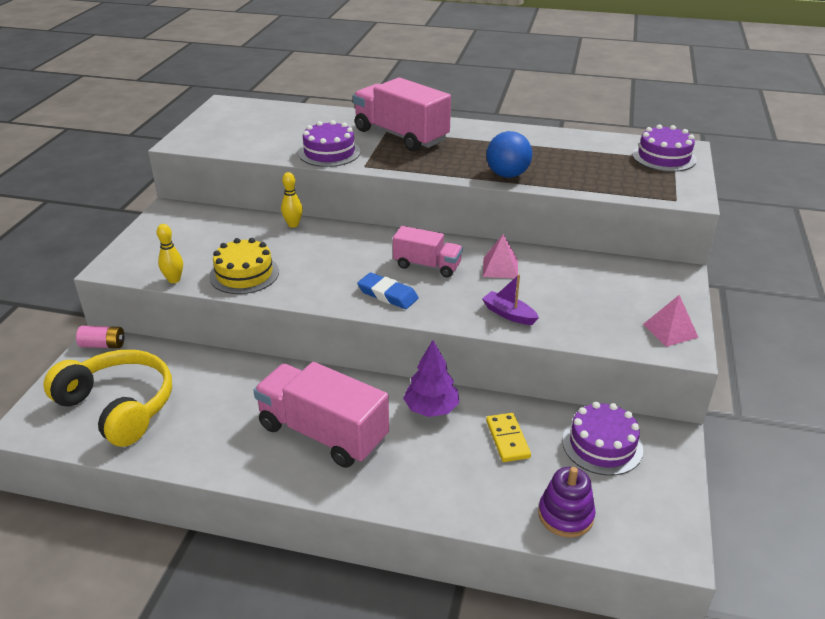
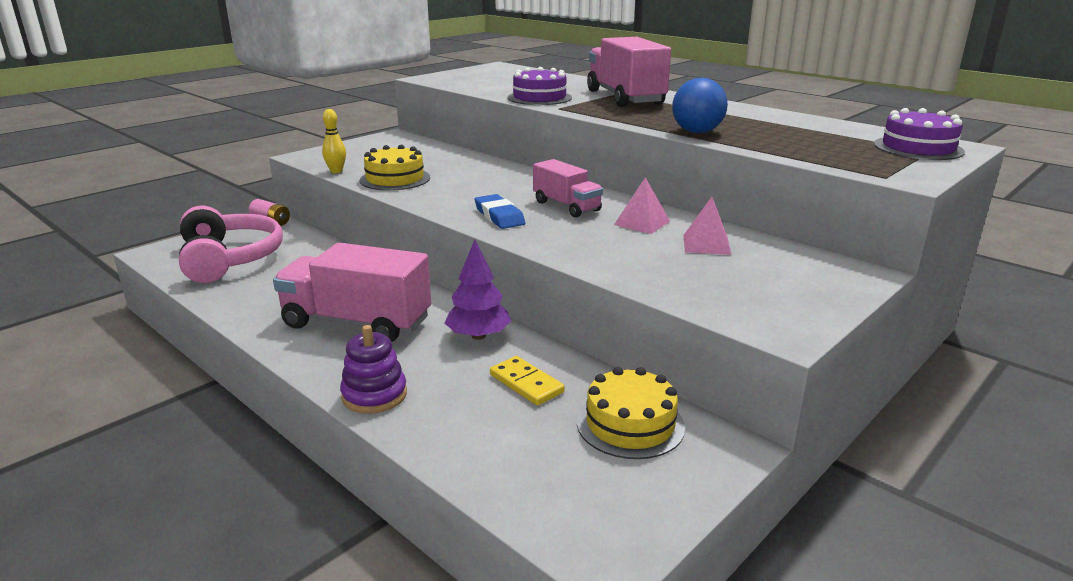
camera: 30 degrees right, 10 degrees down
yellow headphones [43,350,172,447] -> pink headphones [179,206,283,283]
pink truck [253,362,389,468] -> pink truck turned 45 degrees counterclockwise [273,243,431,342]
yellow bowling pin [281,172,303,228] -> none
purple boat [482,274,539,325] -> none
yellow domino [486,413,531,462] -> yellow domino turned 60 degrees counterclockwise [490,356,565,405]
purple stacking toy [538,467,596,538] -> purple stacking toy moved to [340,325,407,414]
purple cake [562,402,643,476] -> yellow cake [577,367,685,459]
pink pyramid [643,295,699,347] -> pink pyramid moved to [683,197,731,255]

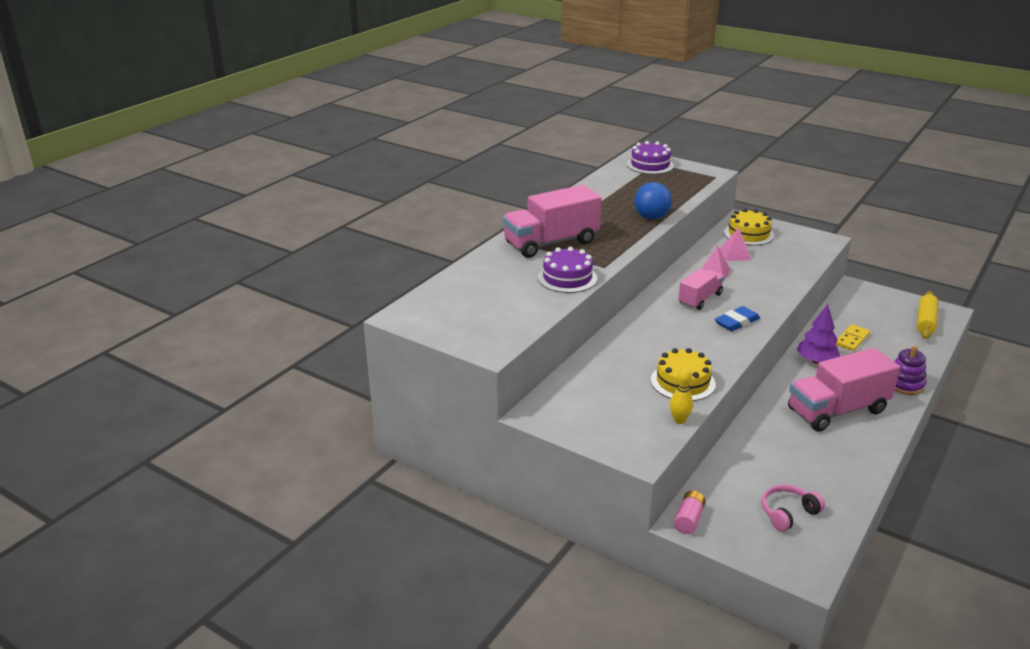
camera: 100 degrees left, 5 degrees up
pink headphones [179,206,283,283] -> pink headphones [762,484,825,532], size x0.53
pink truck [273,243,431,342] -> pink truck turned 60 degrees clockwise [788,348,900,432]
yellow cake [577,367,685,459] -> yellow cake moved to [724,209,774,246]
none -> yellow rolling pin [917,291,938,339]

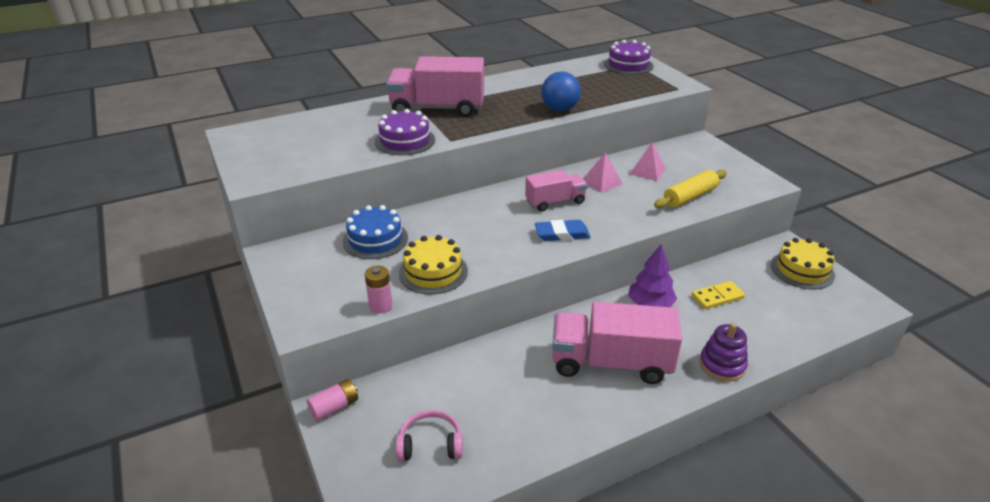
camera: 30 degrees right, 5 degrees up
yellow bowling pin [670,368,693,424] -> pink battery [365,266,392,314]
yellow cake [724,209,774,246] -> yellow cake moved to [771,238,835,290]
yellow rolling pin [917,291,938,339] -> yellow rolling pin moved to [654,169,727,208]
none -> blue cake [343,205,408,259]

